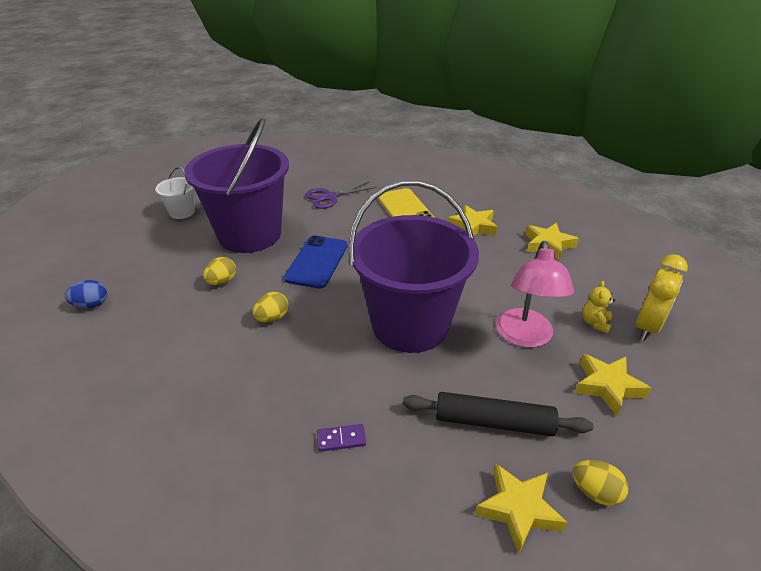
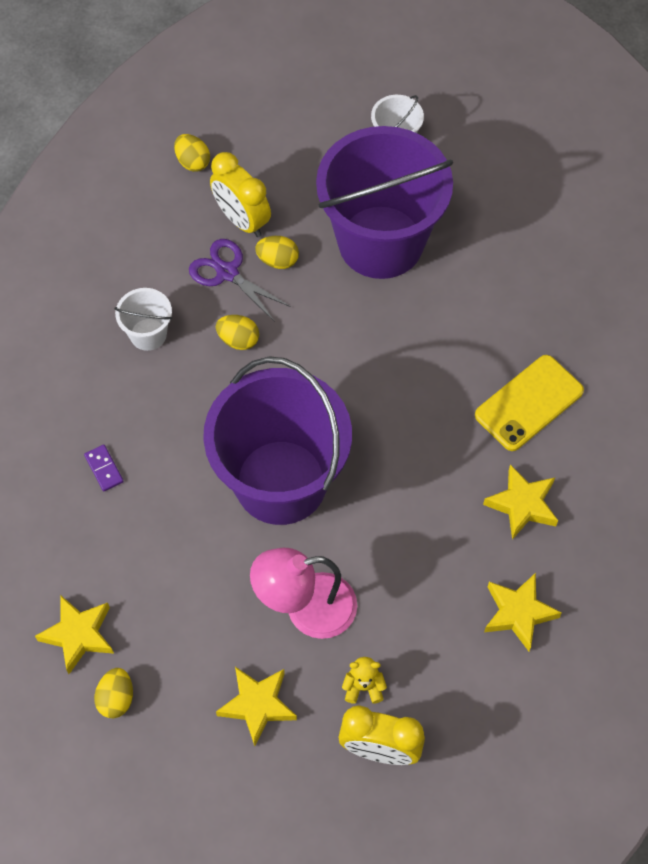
camera: 70 degrees right, 25 degrees up
blue egg [65,280,107,308] -> yellow egg [174,134,210,172]
blue phone [284,235,348,289] -> none
purple scissors [305,182,376,209] -> purple scissors moved to [189,239,291,322]
black rolling pin [403,392,593,436] -> none
none -> white bucket [114,288,172,351]
none -> yellow clock [210,152,271,237]

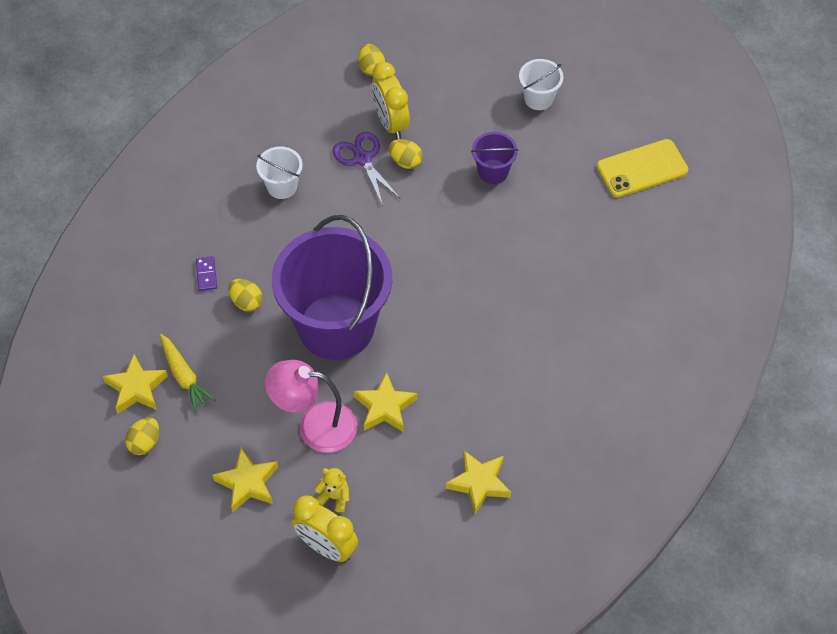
camera: 20 degrees right, 5 degrees down
yellow egg [216,315,259,350] -> yellow egg moved to [229,279,263,312]
purple bucket [316,126,453,279] -> purple bucket [471,132,518,184], size x0.42
yellow phone [475,355,584,451] -> yellow phone moved to [597,139,688,198]
yellow star [483,464,558,540] -> yellow star moved to [354,372,417,432]
none -> yellow carrot [160,334,216,412]

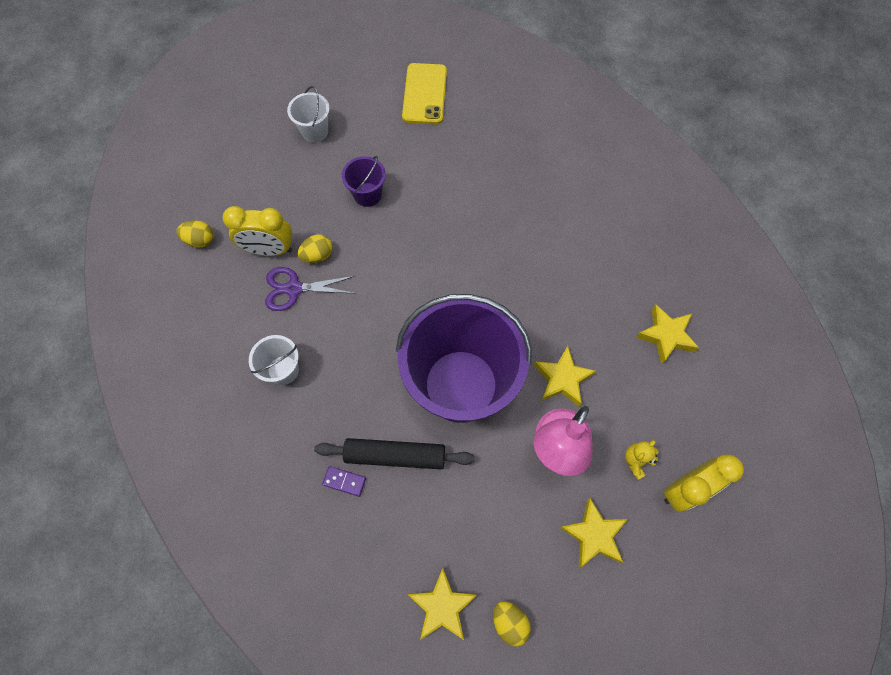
camera: 65 degrees left, 10 degrees up
yellow carrot [160,334,216,412] -> none
yellow egg [229,279,263,312] -> black rolling pin [314,438,475,469]

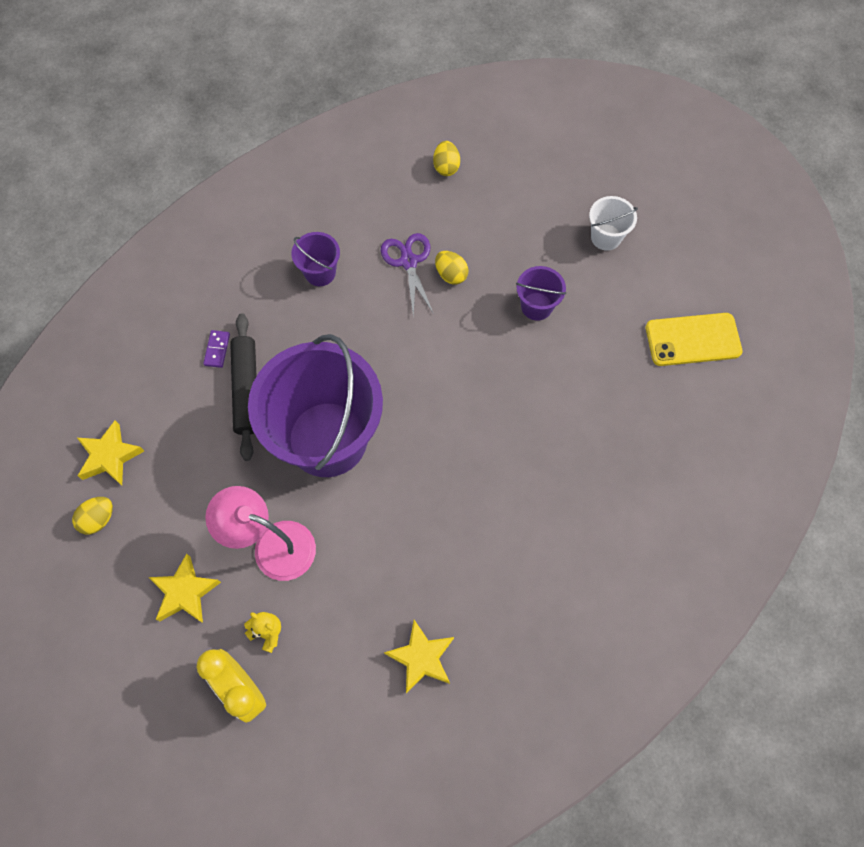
camera: 80 degrees right, 0 degrees up
yellow clock [223,206,292,256] -> none
white bucket [249,335,299,385] -> purple bucket [291,232,340,286]
yellow star [534,346,596,407] -> none

